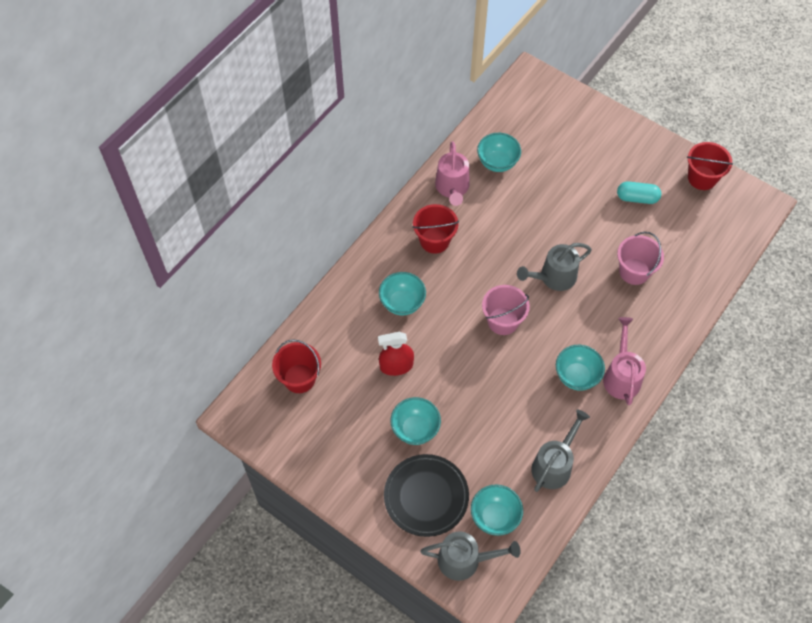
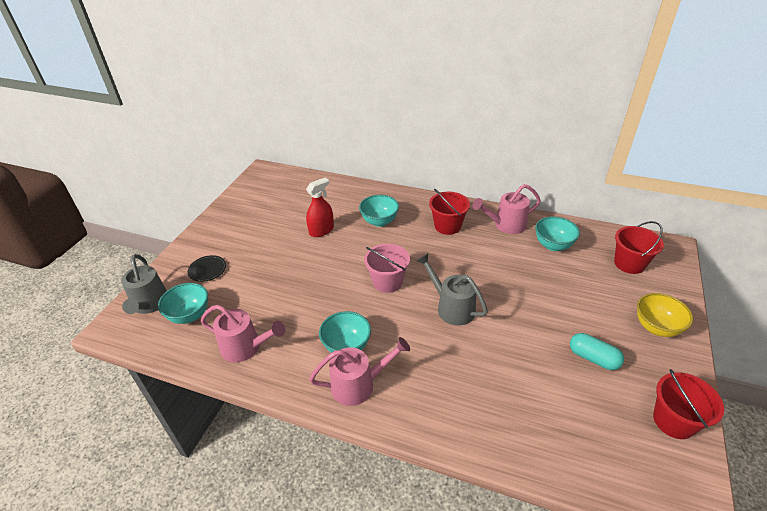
camera: 75 degrees right, 20 degrees down
red bucket [272,339,321,393] -> red bucket moved to [614,221,664,274]
red spray bottle [378,332,414,376] -> red spray bottle turned 75 degrees clockwise [306,178,334,237]
black plate [384,454,469,537] -> black plate [188,255,226,282], size x0.52
turquoise bowl [391,397,441,445] -> none
grey watering can [531,410,590,492] -> pink watering can [201,305,285,362]
turquoise capsule [617,181,661,204] -> turquoise capsule turned 45 degrees counterclockwise [570,333,624,370]
pink bucket [617,232,664,285] -> none
none -> yellow bowl [637,293,693,337]

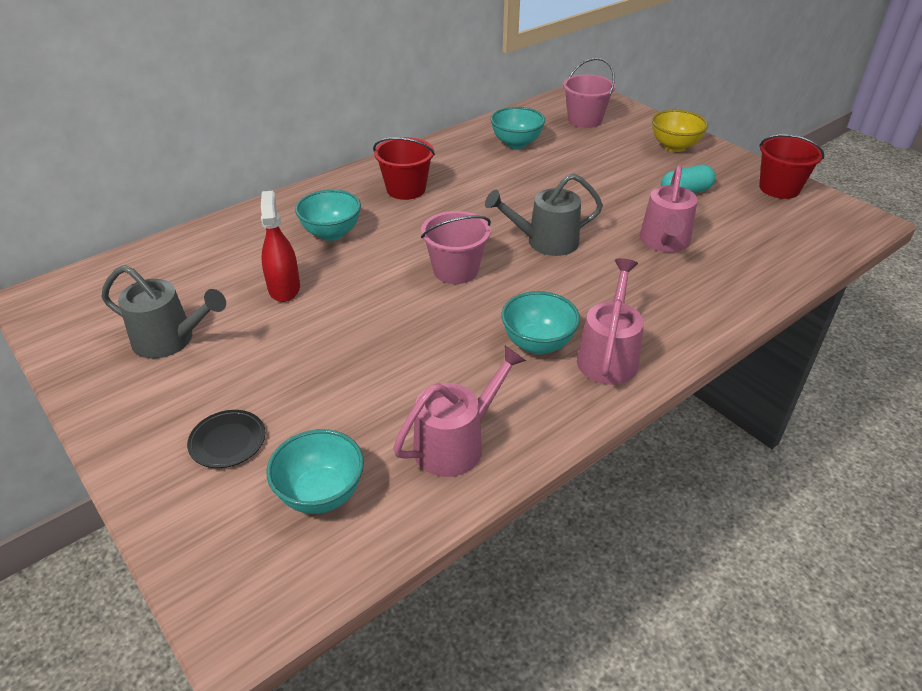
camera: 60 degrees left, 0 degrees up
grey watering can [121,254,167,314] -> grey watering can moved to [102,265,226,359]
pink watering can [472,184,541,234] -> pink watering can moved to [640,165,698,253]
red bucket [614,221,664,274] -> pink bucket [563,58,615,128]

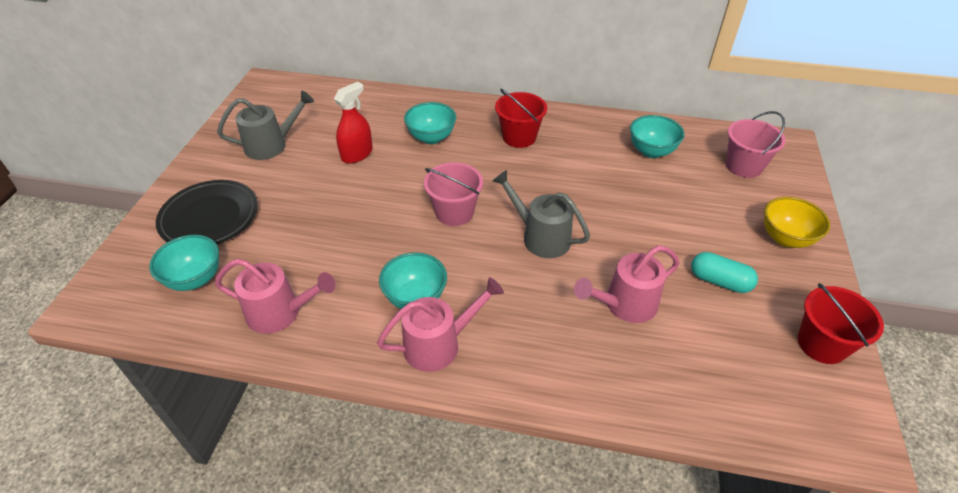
camera: 50 degrees right, 5 degrees up
grey watering can [102,265,226,359] -> grey watering can turned 90 degrees counterclockwise [217,91,314,160]
black plate [187,410,265,468] -> black plate [156,180,258,244], size x1.91

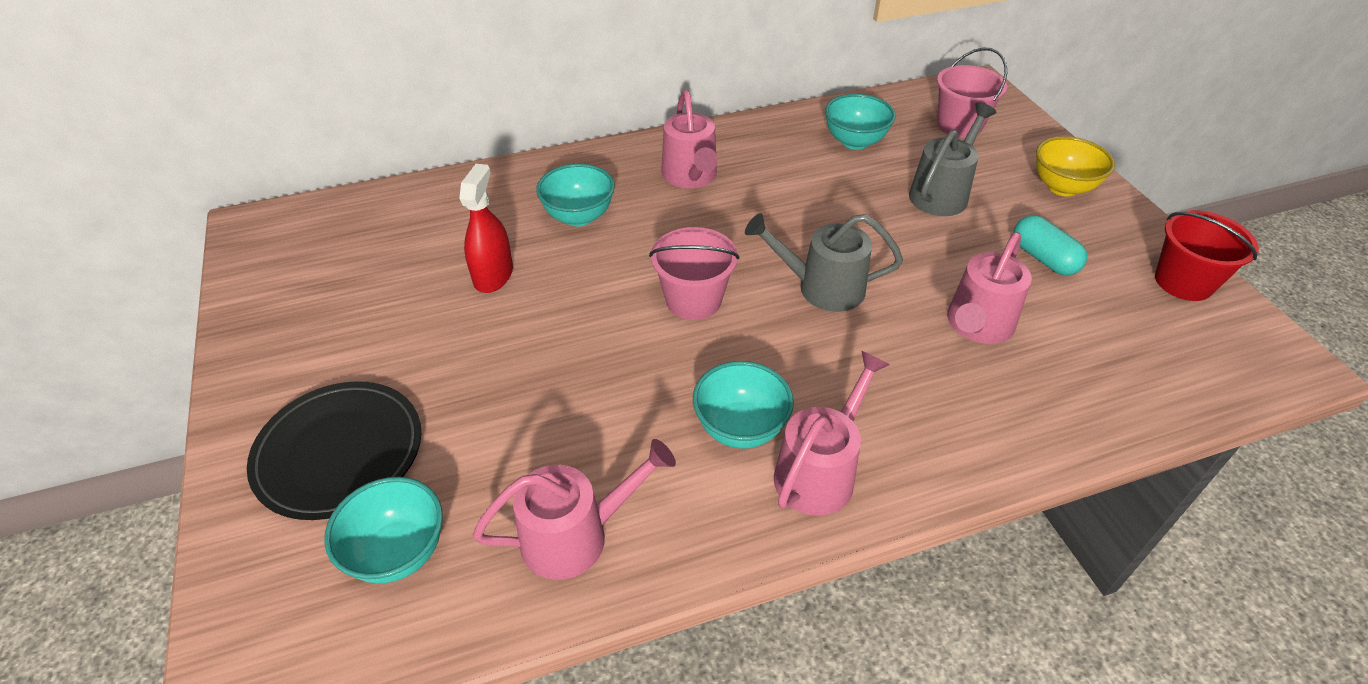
camera: 30 degrees left, 0 degrees up
grey watering can [217,91,314,160] -> grey watering can moved to [909,102,996,216]
red bucket [495,89,547,148] -> pink watering can [661,90,718,188]
turquoise capsule [691,252,758,293] -> turquoise capsule turned 60 degrees clockwise [1014,215,1087,276]

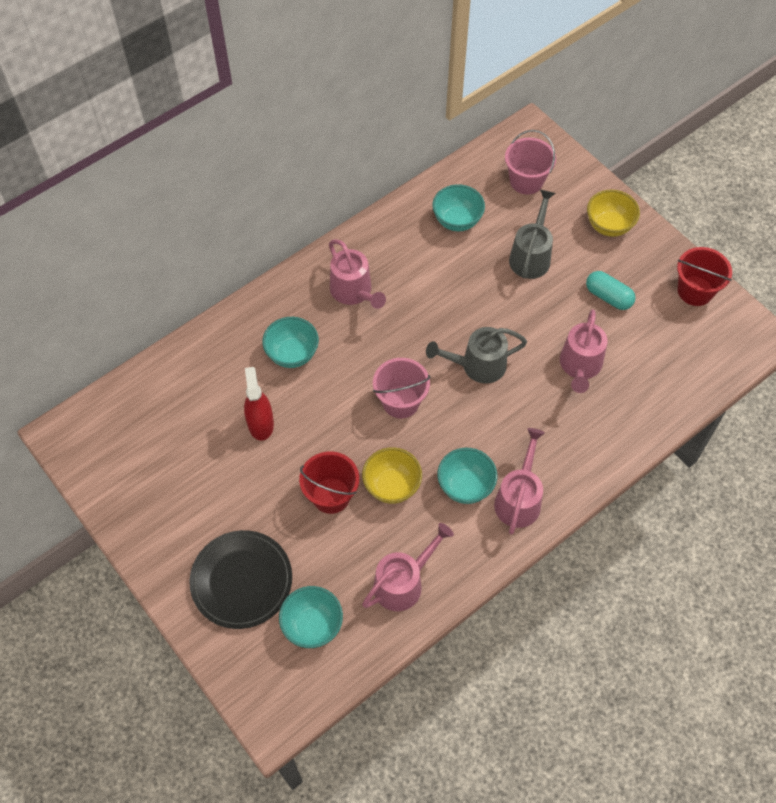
camera: 20 degrees left, 15 degrees up
none -> red bucket [299,451,359,514]
none -> yellow bowl [362,447,422,504]

